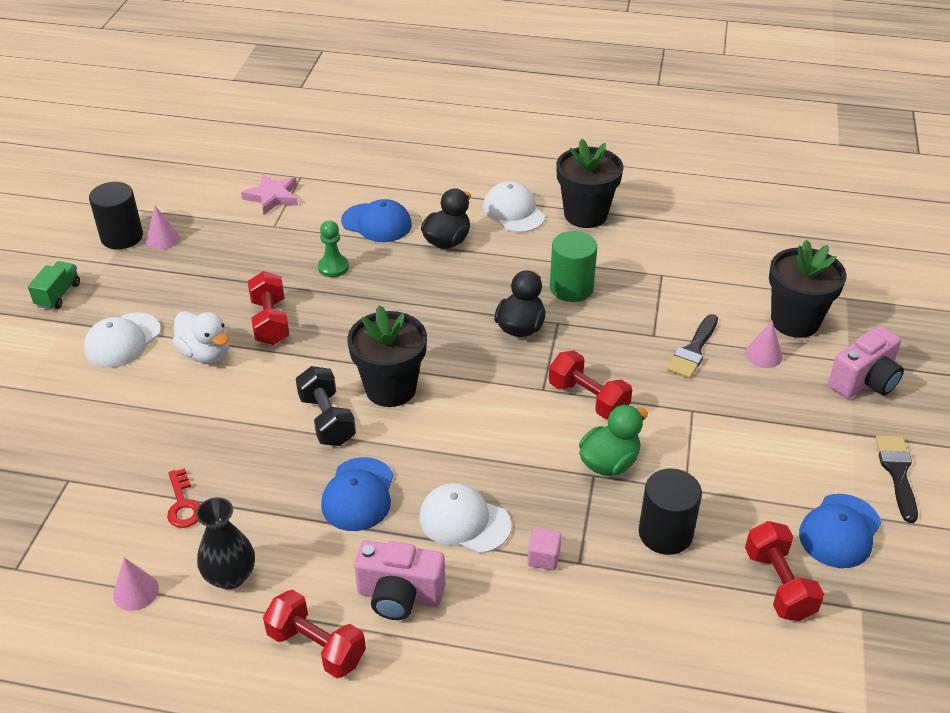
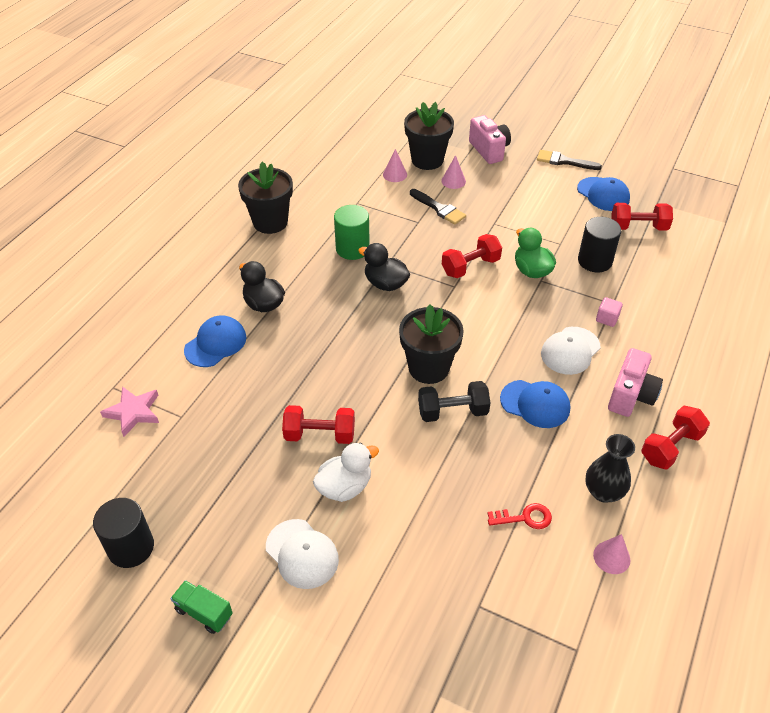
camera: 75 degrees left, 5 degrees up
pink cone [146,206,180,250] -> pink cone moved to [383,149,407,182]
green pawn [318,220,349,277] -> none
white cap [483,181,545,233] -> none

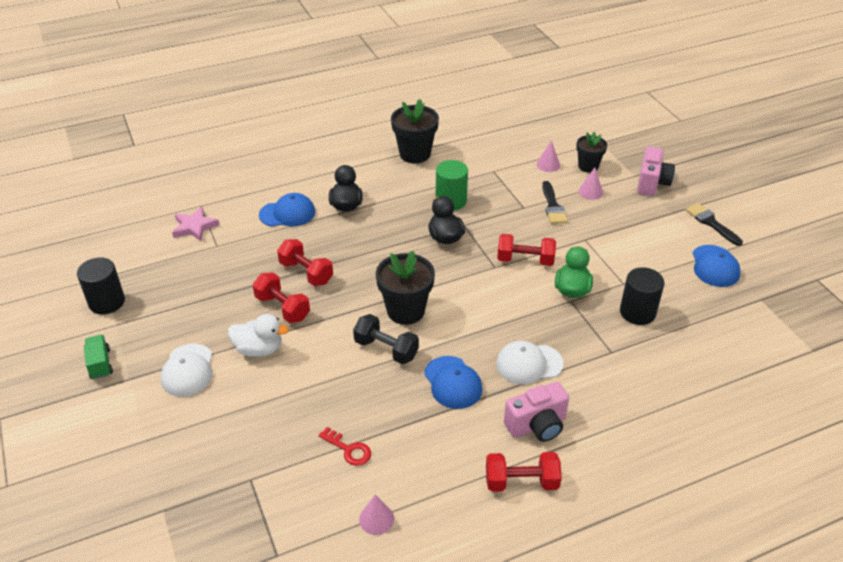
camera: 40 degrees right, 5 degrees down
black flower pot [404,102,454,170] -> black flower pot [576,131,607,173], size x0.63
black vase [585,434,635,503] -> none
pink cube [596,297,623,327] -> none
red dumbbell [611,203,673,231] -> red dumbbell moved to [277,239,333,286]

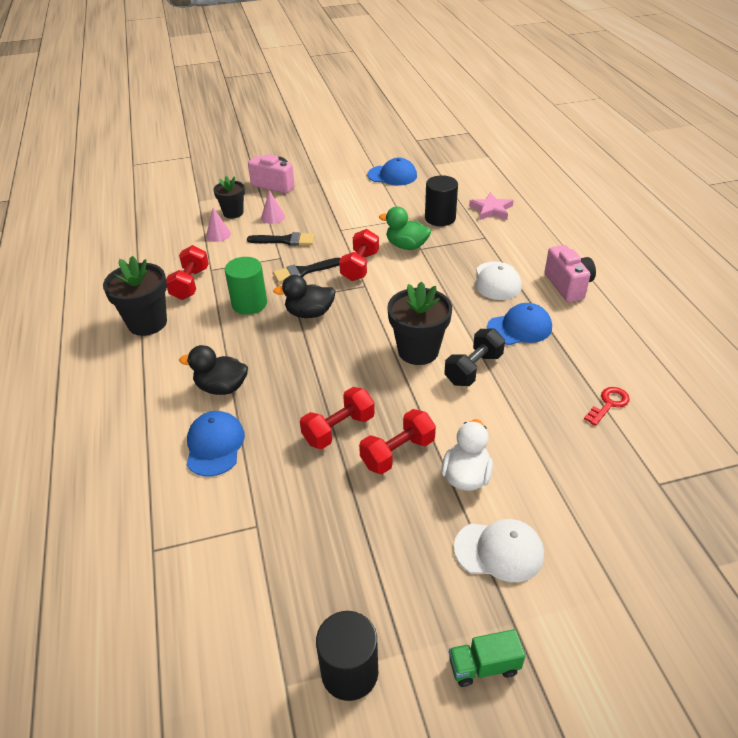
camera: 80 degrees left, 0 degrees up
pink star [172,206,220,241] -> pink star moved to [469,192,514,220]
pink cone [359,495,394,535] -> none
red dumbbell [486,452,562,492] -> red dumbbell moved to [166,245,209,300]
black brush [686,203,743,246] -> black brush moved to [273,258,341,283]

